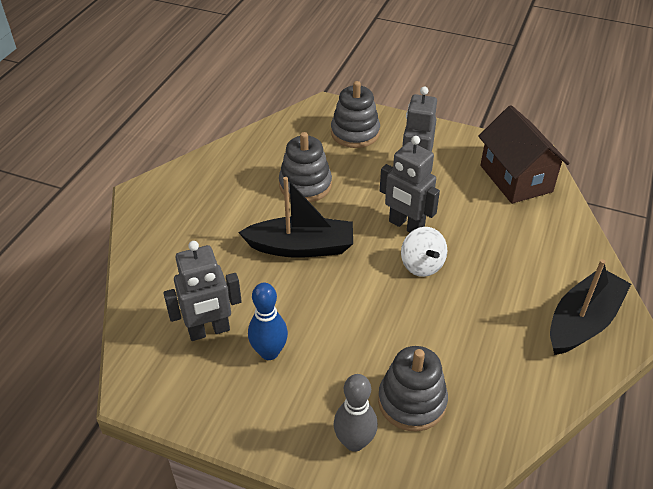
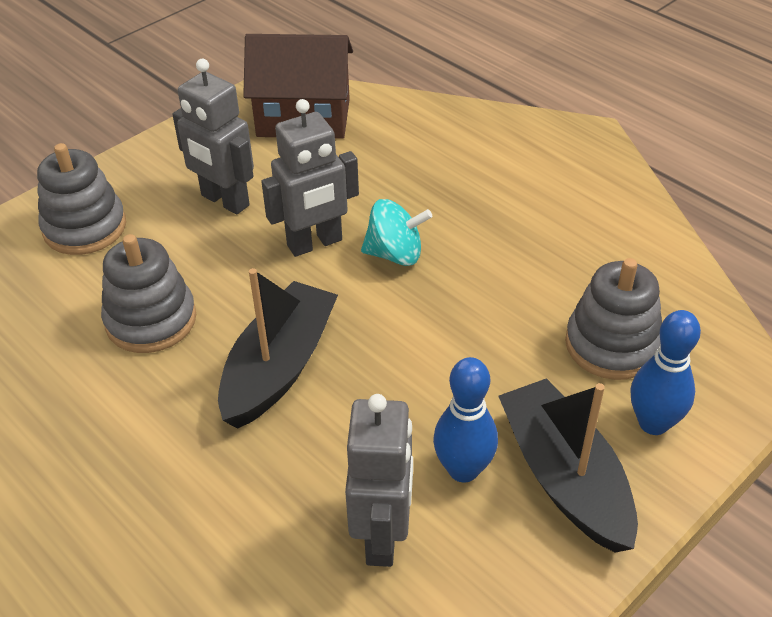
camera: 65 degrees left, 0 degrees up
grey bowling pin [333,374,378,452] -> blue bowling pin [630,310,701,435]
white spinning top [401,227,447,277] -> turquoise spinning top [361,199,432,266]
black boat [550,259,631,355] -> black boat moved to [498,378,638,553]

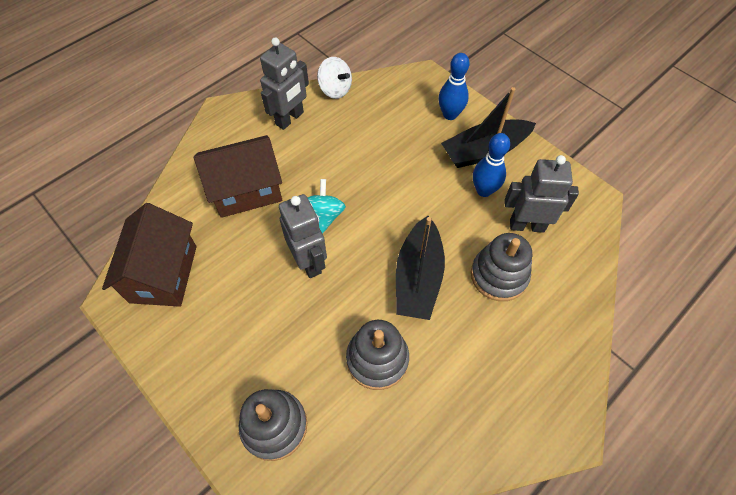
camera: 90 degrees left, 15 degrees up
grey robot [172,59,254,214] -> grey robot moved to [260,37,309,130]
black boat [218,268,338,429] -> black boat turned 105 degrees counterclockwise [396,216,445,320]
grey stacking toy [565,258,662,380] -> grey stacking toy moved to [471,233,532,301]
none -> brown house [194,135,282,218]
none -> white spinning top [317,57,352,99]

